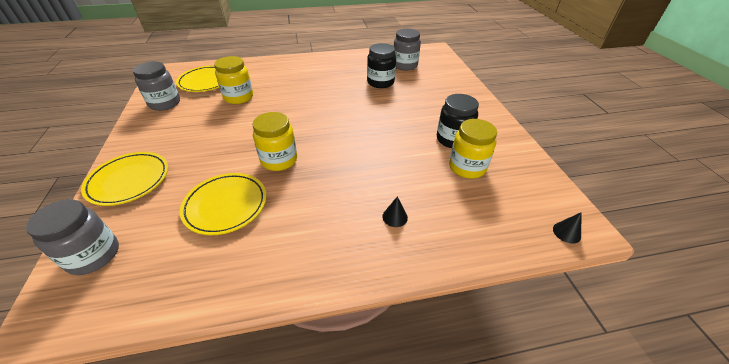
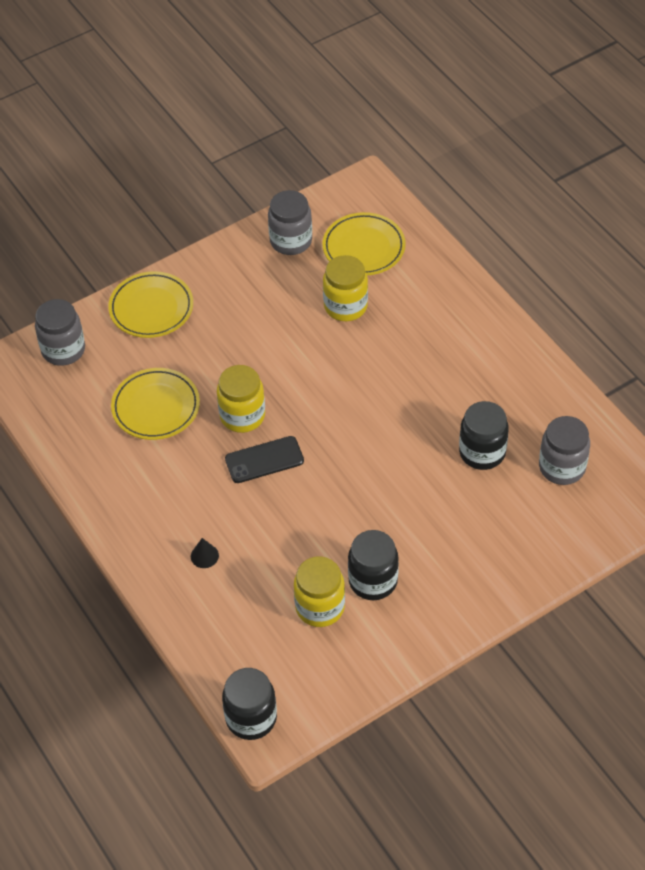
camera: 70 degrees right, 10 degrees up
black cone [553,212,581,244] -> black jar [222,668,277,740]
none -> black phone [225,436,304,483]

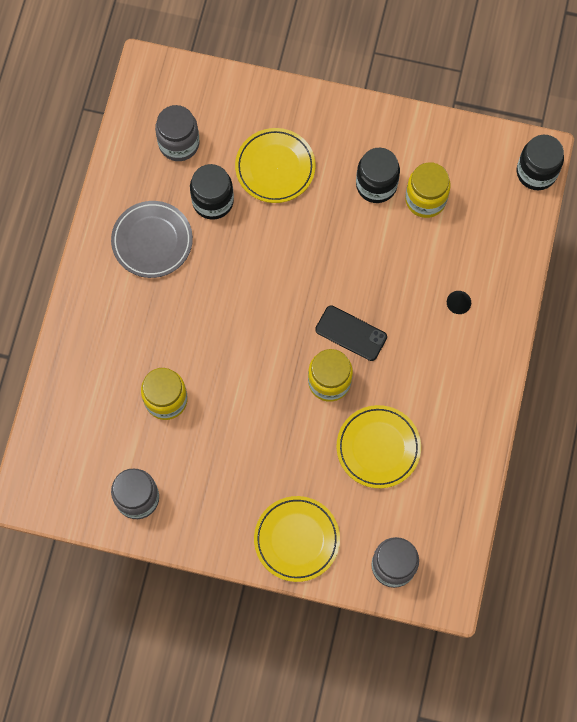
camera: 135 degrees left, 20 degrees up
yellow plate [322,212,406,275] -> yellow plate moved to [235,128,316,203]
none -> grey plate [111,201,193,278]

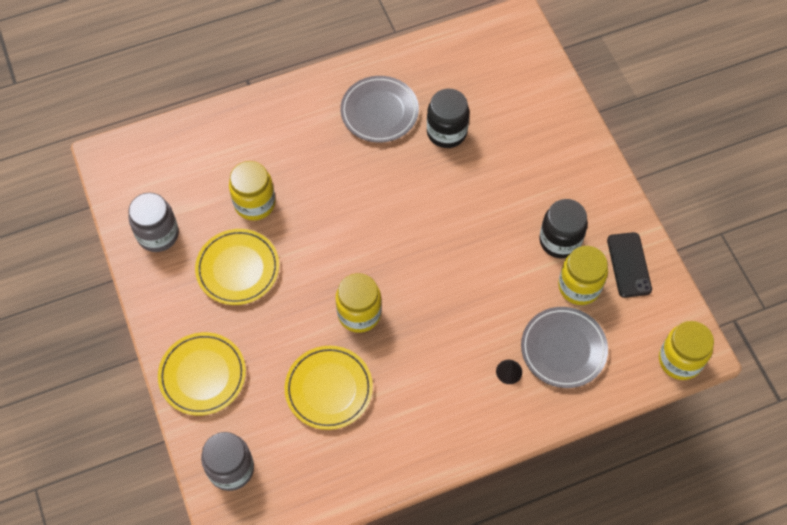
camera: 55 degrees right, 10 degrees down
grey jar [155,105,199,161] -> none
yellow plate [235,128,316,203] -> yellow plate moved to [195,229,279,305]
black phone [315,305,387,361] -> black phone moved to [607,232,652,298]
black jar [517,135,564,190] -> yellow jar [659,321,714,380]
none -> grey plate [521,307,608,388]

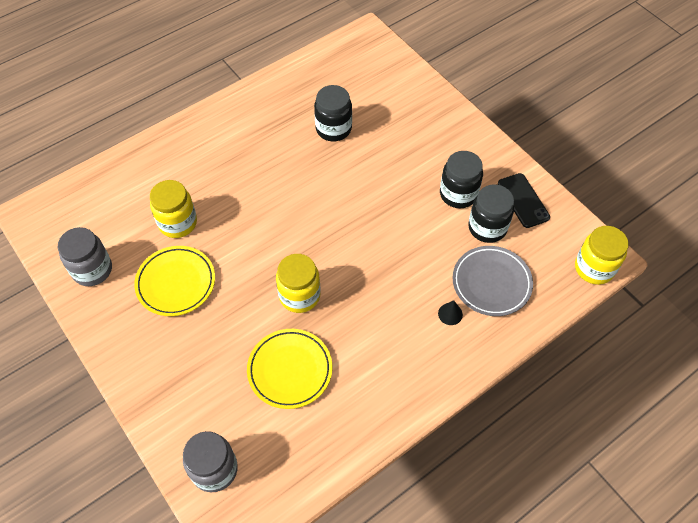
camera: 15 degrees left, 5 degrees down
yellow plate [158,332,246,415] -> none
grey plate [340,76,419,143] -> none
yellow jar [558,246,608,305] -> black jar [468,184,514,243]

